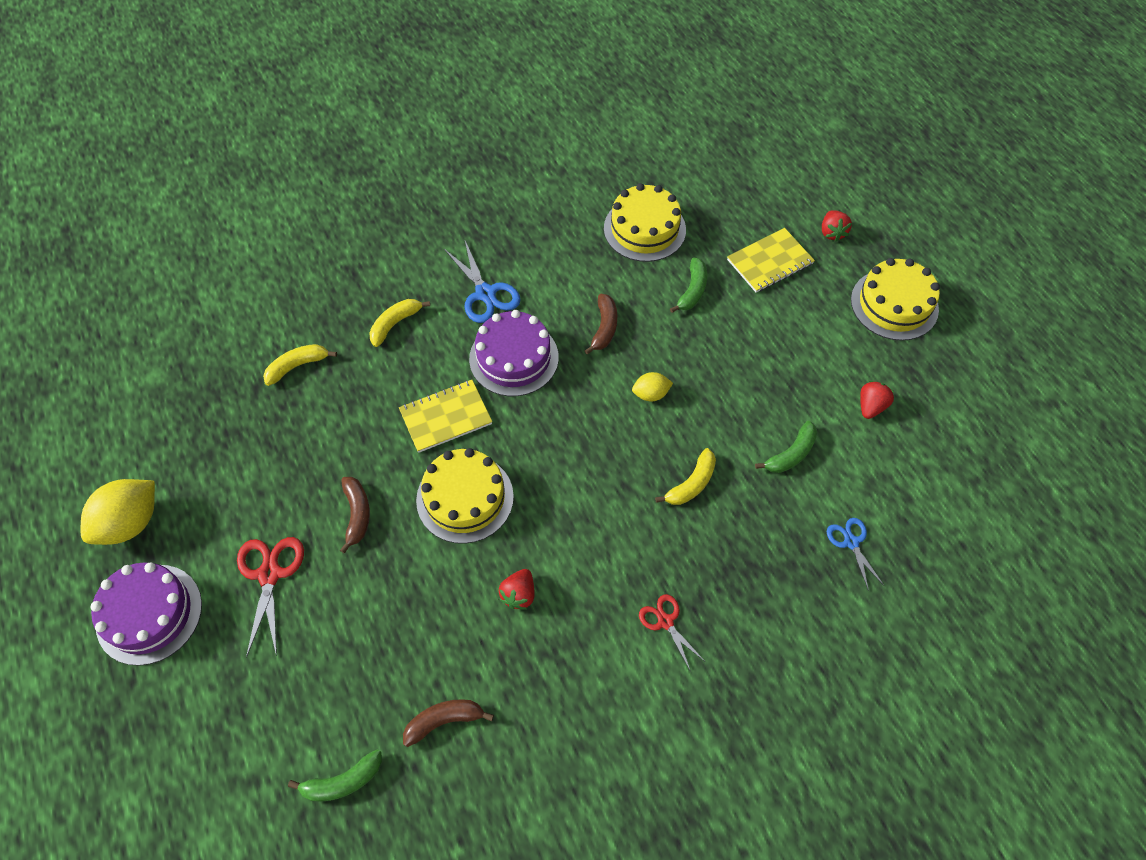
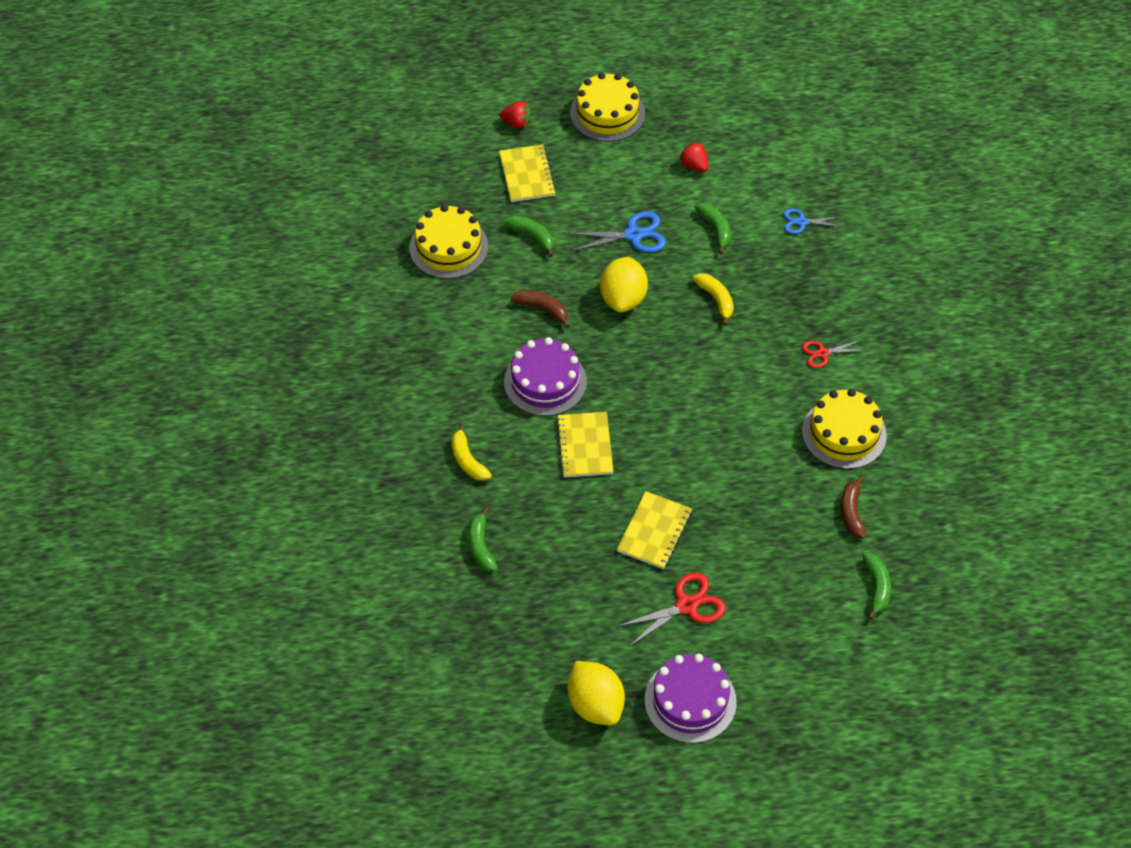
camera: 70 degrees left, 5 degrees down
red scissors [237,537,304,658] -> red scissors turned 135 degrees clockwise [616,572,726,647]
yellow banana [263,344,337,386] -> green banana [468,507,498,572]
brown banana [340,477,370,553] -> yellow notebook [617,491,692,569]
yellow cake [416,448,514,544] -> yellow cake moved to [802,389,887,469]
blue scissors [444,241,521,323] -> blue scissors moved to [568,211,666,253]
red strawberry [499,569,535,610] -> none
yellow lemon [632,372,673,401] -> yellow lemon [600,257,648,312], size x1.87

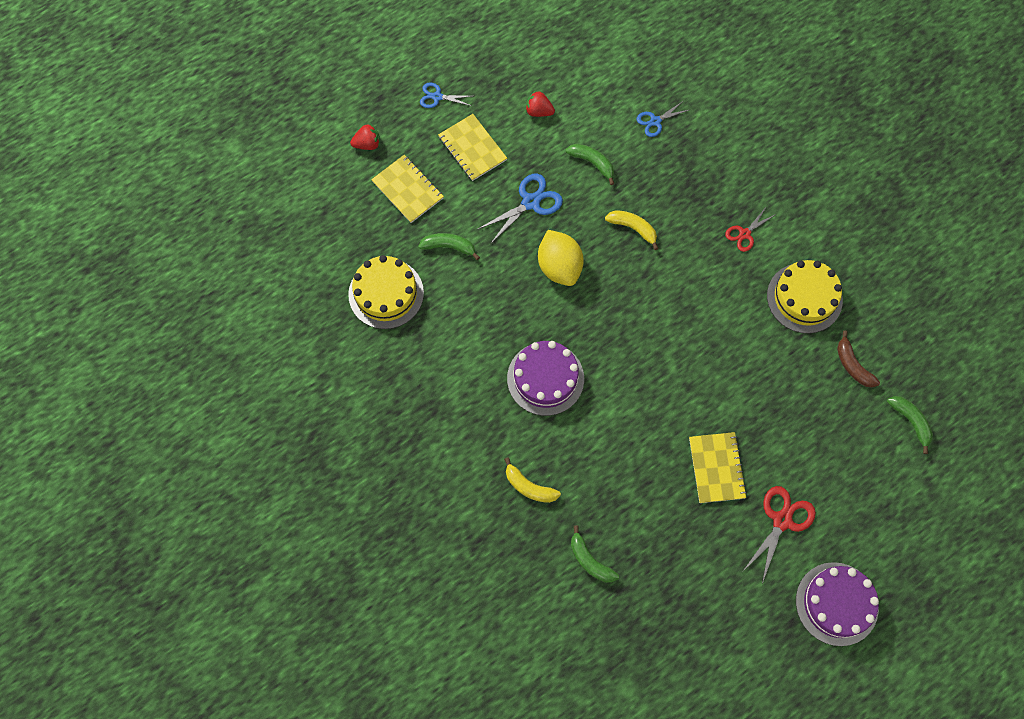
camera: 30 degrees left, 15 degrees up
brown banana [511,290,569,328] -> none
yellow notebook [556,412,613,477] -> yellow notebook moved to [438,114,507,181]
yellow lemon [568,661,625,725] -> none
yellow cake [570,72,645,142] -> blue scissors [420,83,472,108]

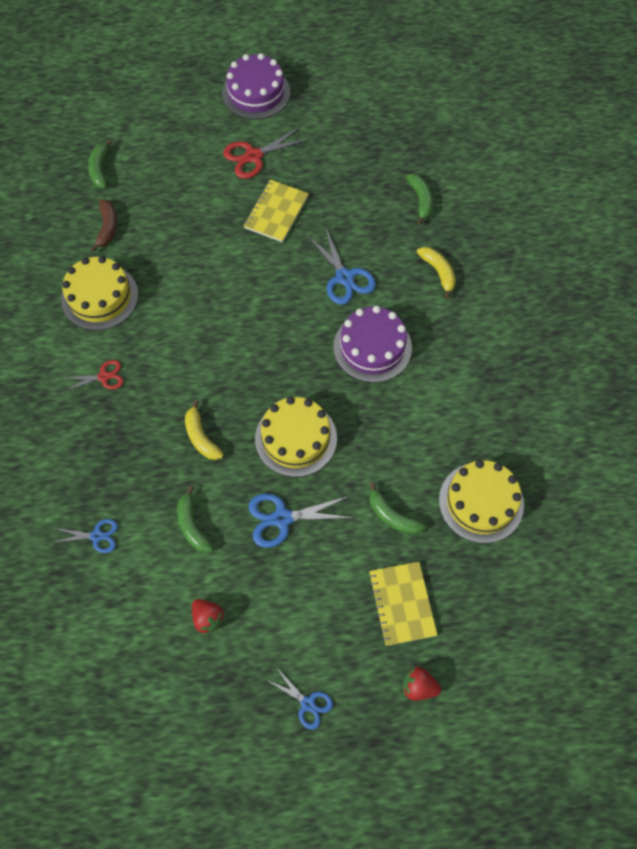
camera: 150 degrees left, 5 degrees down
yellow notebook [438,114,507,181] -> none
yellow lemon [538,230,584,286] -> yellow cake [255,397,337,477]
none -> blue scissors [307,227,376,305]

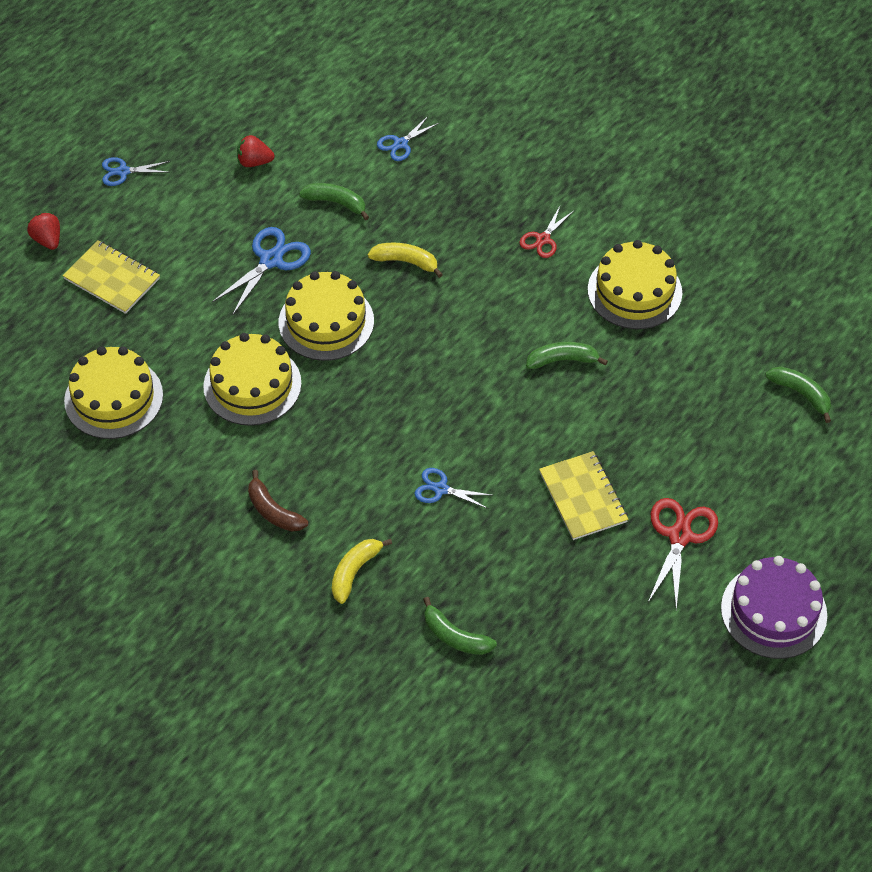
camera: 135 degrees right, 10 degrees down
brown banana [91,199,117,252] -> brown banana moved to [248,470,308,532]
blue scissors [307,227,376,305] -> blue scissors [414,468,491,509], size x0.62
purple cake [333,306,412,383] -> none
green banana [369,482,426,535] -> green banana moved to [526,342,608,369]
red strawberry [403,667,441,701] -> red strawberry turned 90 degrees counterclockwise [27,212,60,250]
yellow banana [417,247,456,299] -> yellow banana turned 105 degrees clockwise [332,539,392,604]
none -> yellow cake [203,333,302,426]

